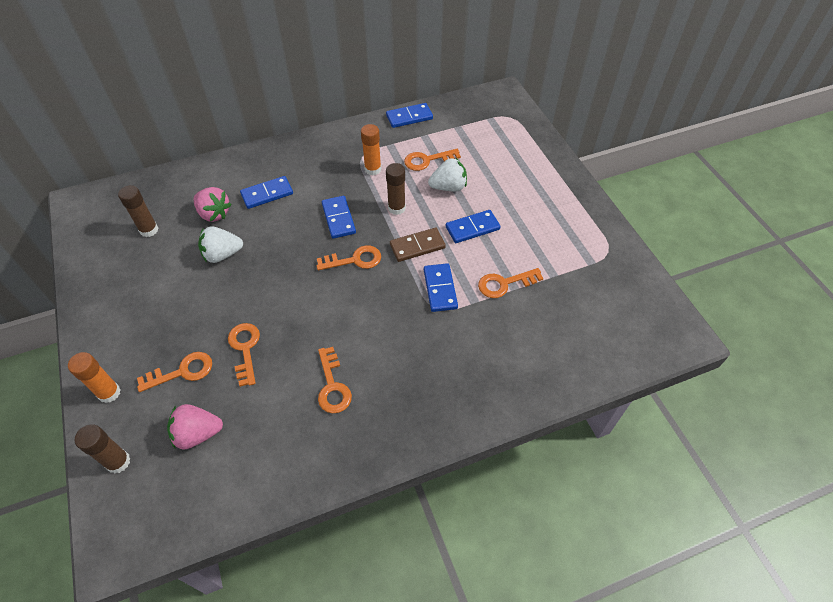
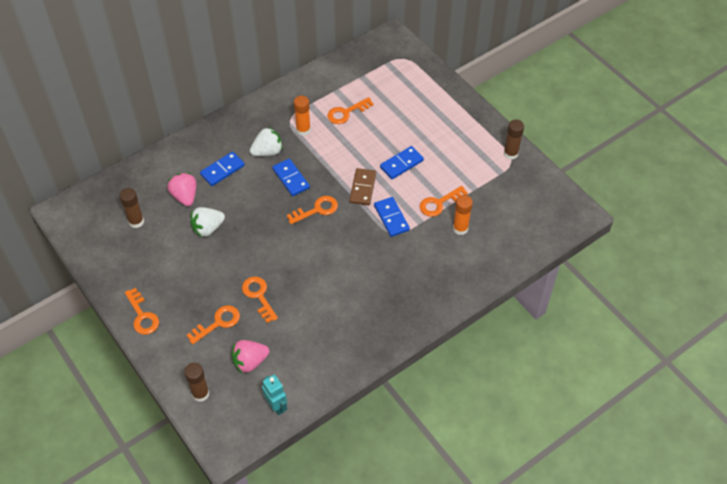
camera: 15 degrees left, 0 degrees up
orange glue stick [68,352,120,403] -> orange glue stick moved to [453,195,473,235]
pink strawberry [194,187,231,222] -> pink strawberry turned 135 degrees counterclockwise [167,173,196,206]
orange key [318,347,352,413] -> orange key moved to [125,288,159,335]
blue domino [386,103,433,128] -> none
brown glue stick [386,163,406,215] -> brown glue stick moved to [504,120,524,160]
brown domino [390,227,446,262] -> brown domino turned 45 degrees counterclockwise [349,168,376,206]
white strawberry [428,158,467,191] -> white strawberry moved to [250,127,283,156]
none -> turquoise robot [262,374,287,415]

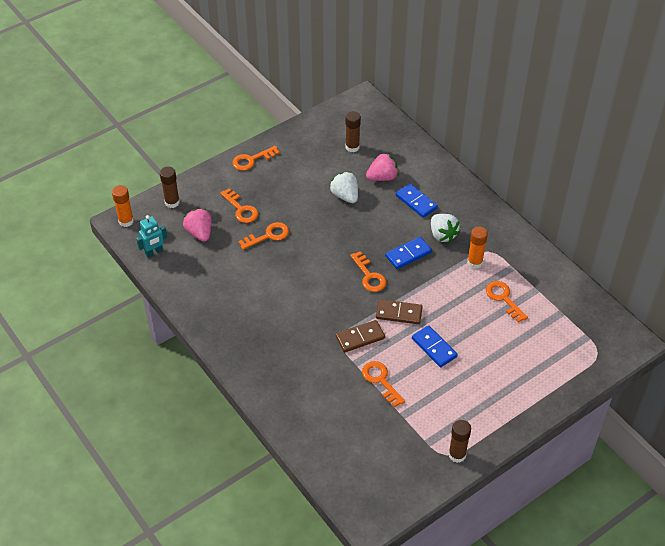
camera: 90 degrees right, 5 degrees down
blue domino [374,197,410,237] -> brown domino [336,320,385,352]
orange glue stick [453,195,473,235] -> orange glue stick moved to [112,185,134,227]

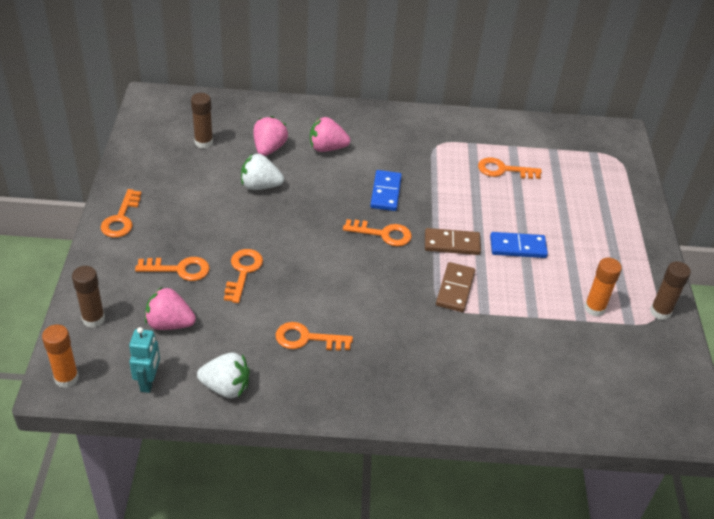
camera: 55 degrees left, 5 degrees down
orange key [362,361,405,407] -> orange key moved to [275,322,353,351]
brown domino [376,299,423,324] -> brown domino turned 45 degrees clockwise [425,228,481,255]
blue domino [396,184,438,218] -> pink strawberry [310,117,350,152]
white strawberry [431,214,460,242] -> white strawberry moved to [197,352,250,398]
orange glue stick [467,226,488,269] -> orange glue stick moved to [584,258,622,316]

